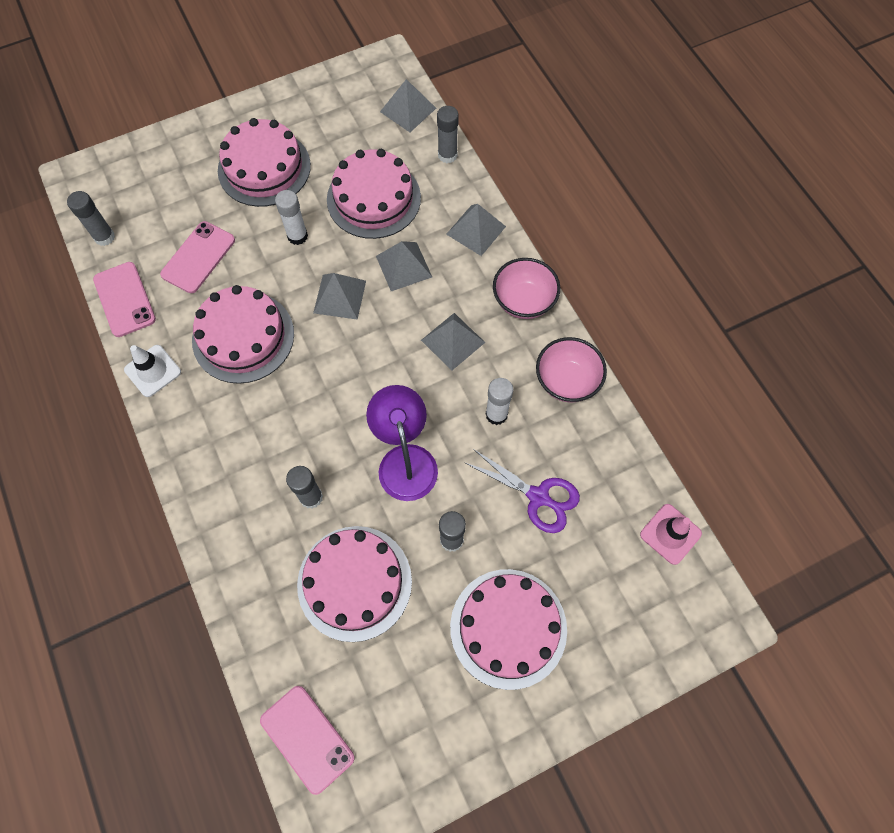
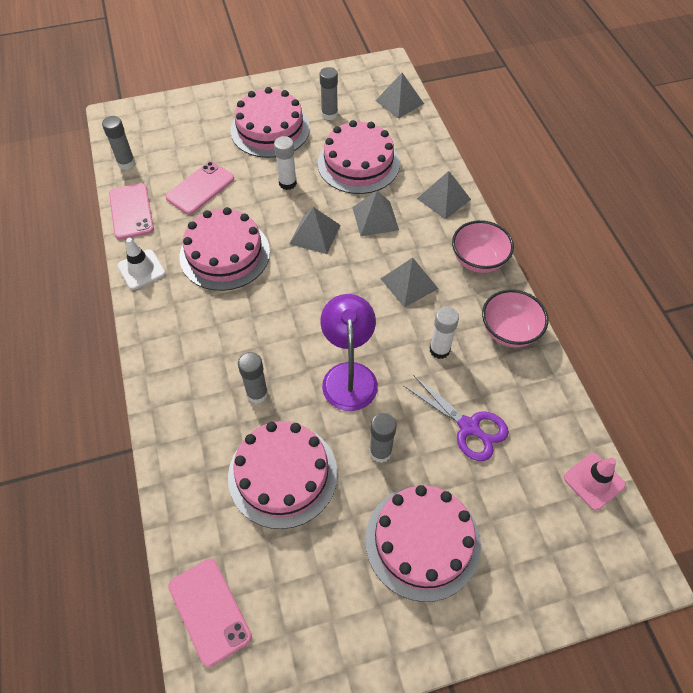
camera: 10 degrees right, 10 degrees down
grey glue stick [437,106,459,163] -> grey glue stick moved to [320,67,338,120]

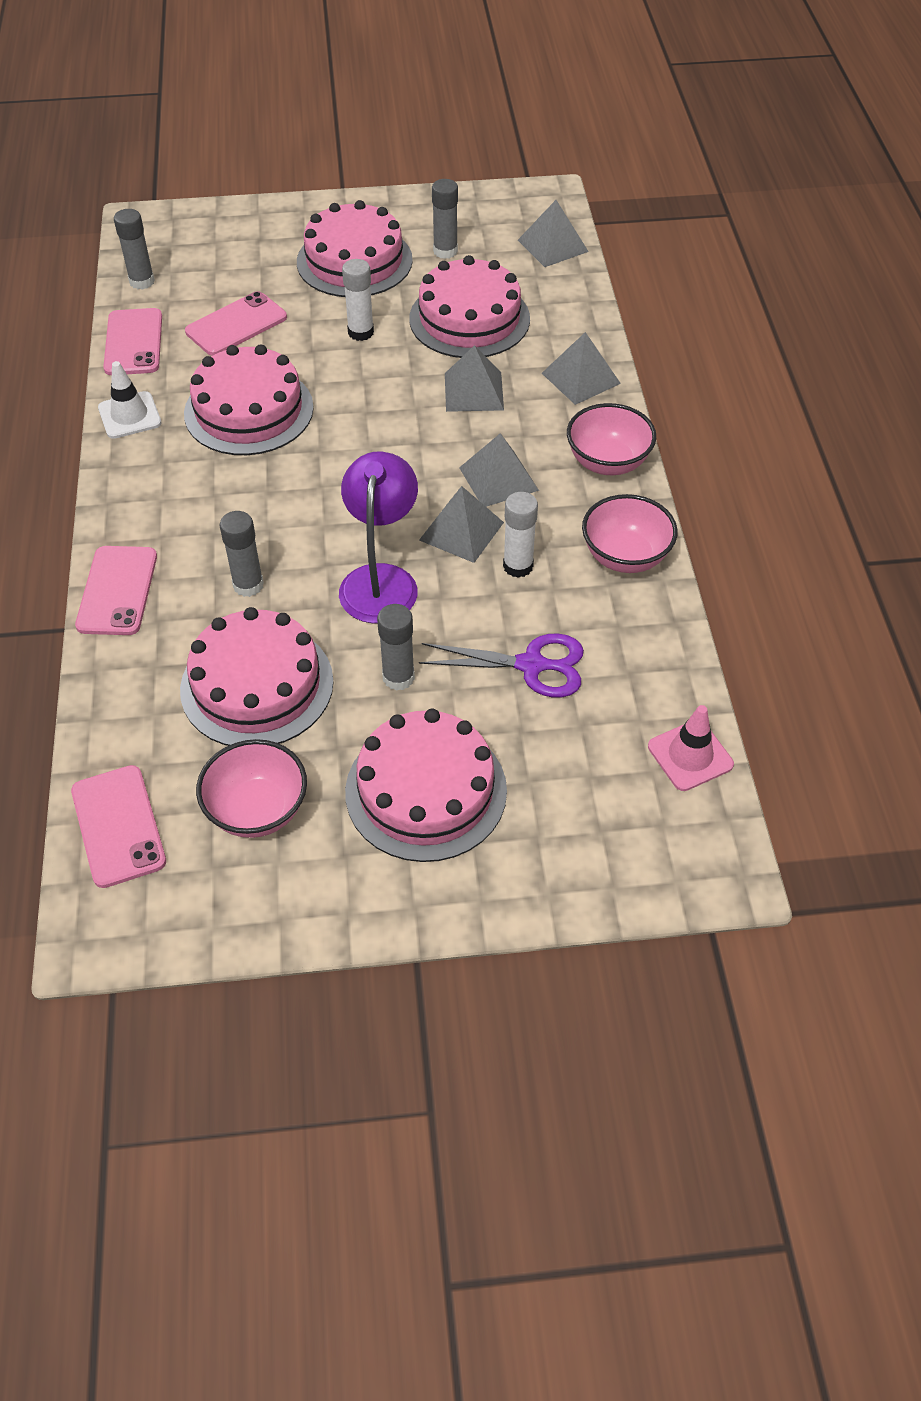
camera: 10 degrees right, 5 degrees down
grey pyramid [290,207,340,254] -> grey pyramid moved to [419,486,504,563]
purple scissors [404,375,509,461] -> purple scissors turned 45 degrees counterclockwise [419,633,584,698]
none -> pink phone [75,546,157,635]
none -> pink bowl [196,739,307,838]

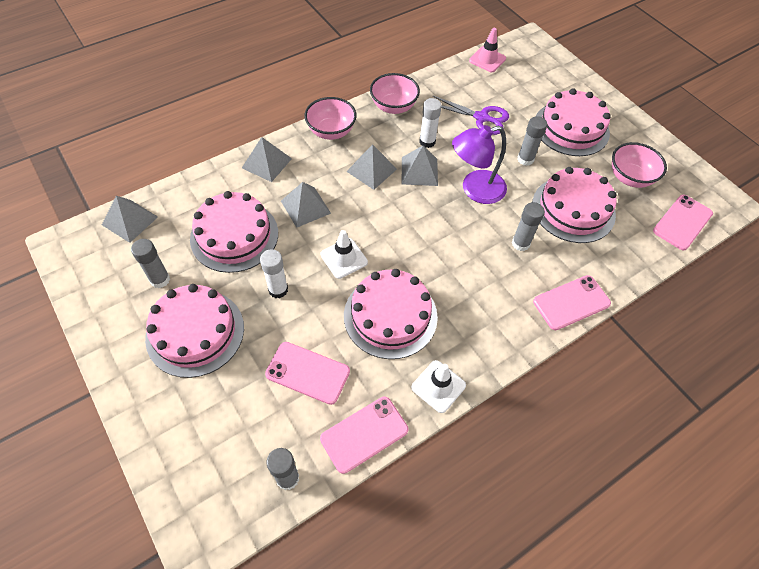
camera: 120 degrees left, 5 degrees up
purple scissors [419,633,584,698] -> purple scissors turned 135 degrees clockwise [433,96,509,135]
none -> white traffic cone [321,230,368,279]

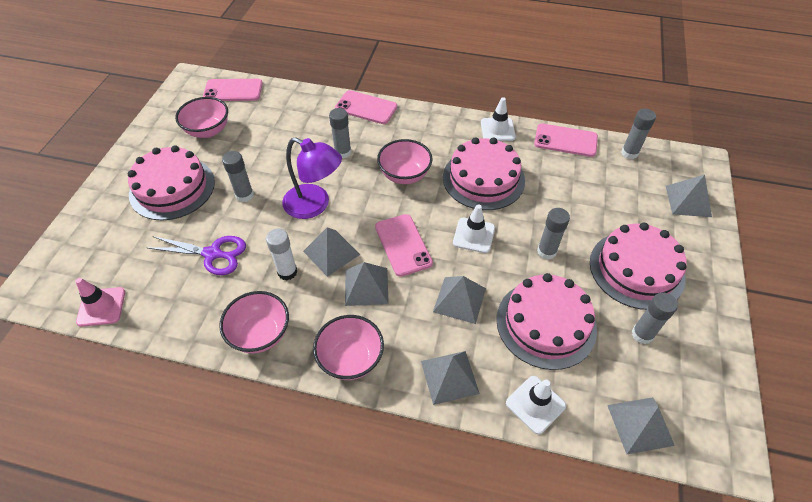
camera: 130 degrees left, 5 degrees down
white glue stick [260,249,288,298] -> grey glue stick [537,208,570,260]
pink phone [265,342,350,405] -> pink phone moved to [375,214,433,277]
purple scissors [433,96,509,135] -> purple scissors turned 120 degrees clockwise [148,236,246,275]
pink cake [532,167,617,243] -> none
none -> pink bowl [377,139,433,184]
none -> white traffic cone [506,376,566,434]
none -> grey pyramid [666,175,712,217]

